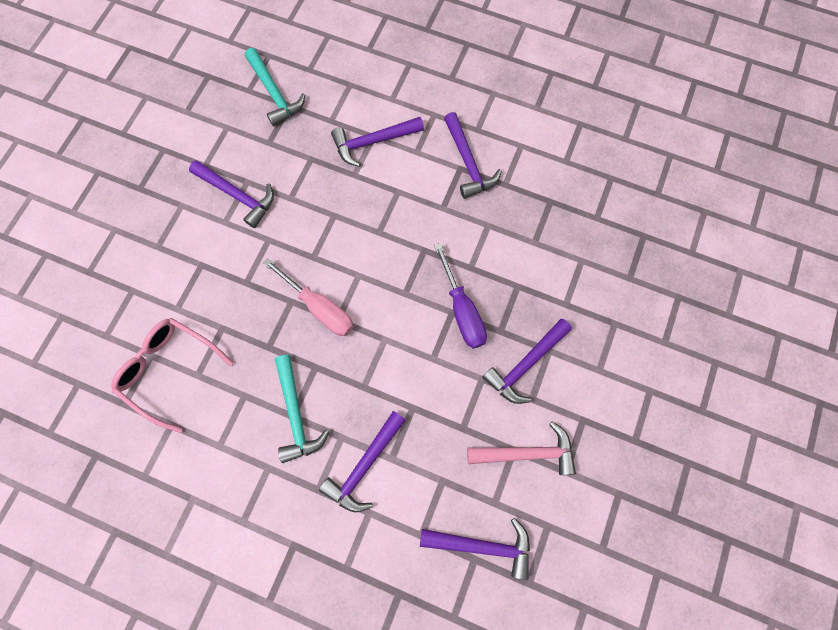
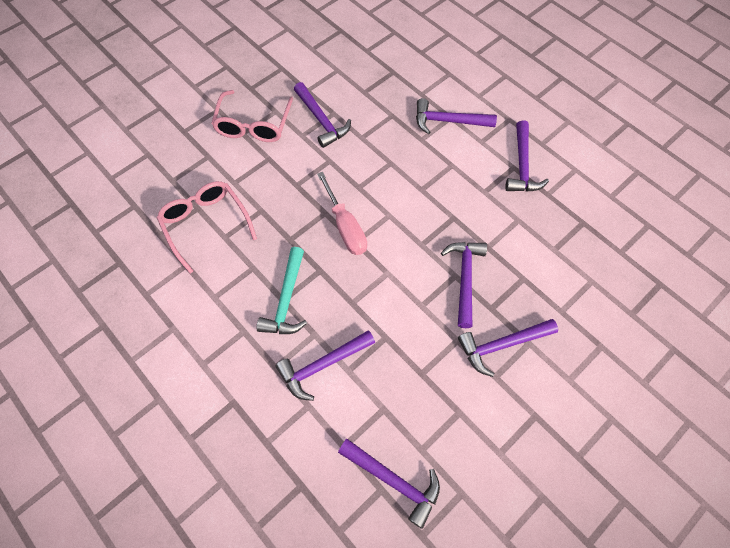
camera: 25 degrees right, 10 degrees down
turquoise hammer [245,48,305,126] -> none
purple screwdriver [434,243,487,349] -> purple hammer [441,242,487,328]
pink hammer [467,422,576,475] -> none
none -> pink glasses [211,90,293,142]

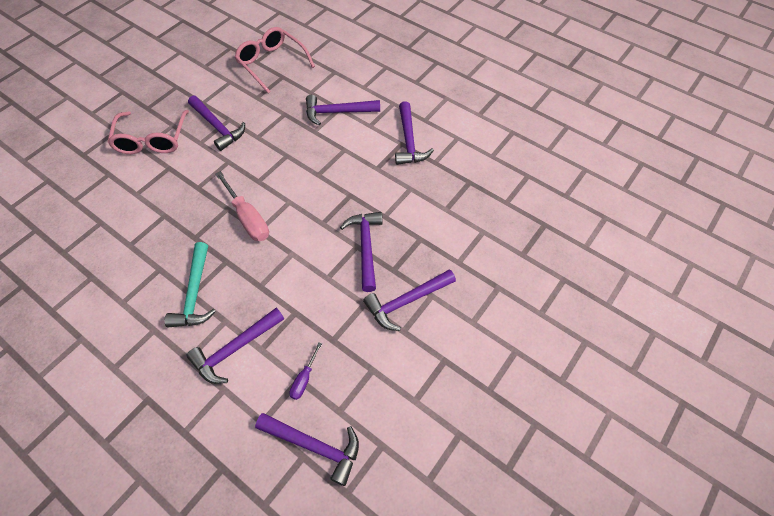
camera: 10 degrees left, 5 degrees down
pink glasses [157,181,257,273] -> pink glasses moved to [235,27,315,94]
none -> purple screwdriver [289,343,322,400]

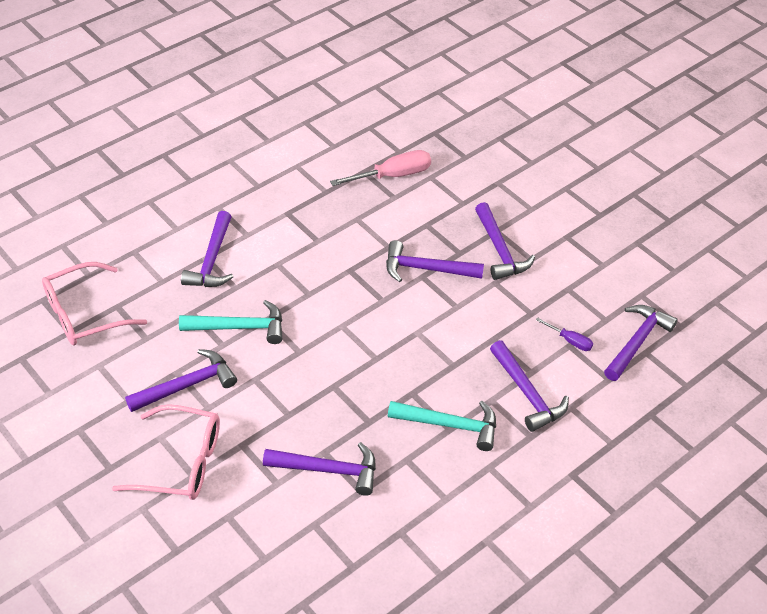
camera: 80 degrees left, 10 degrees down
pink screwdriver [215,171,269,241] -> pink screwdriver moved to [330,150,431,186]
purple hammer [395,101,434,165] -> purple hammer moved to [263,442,376,496]
none -> turquoise hammer [179,300,282,344]

